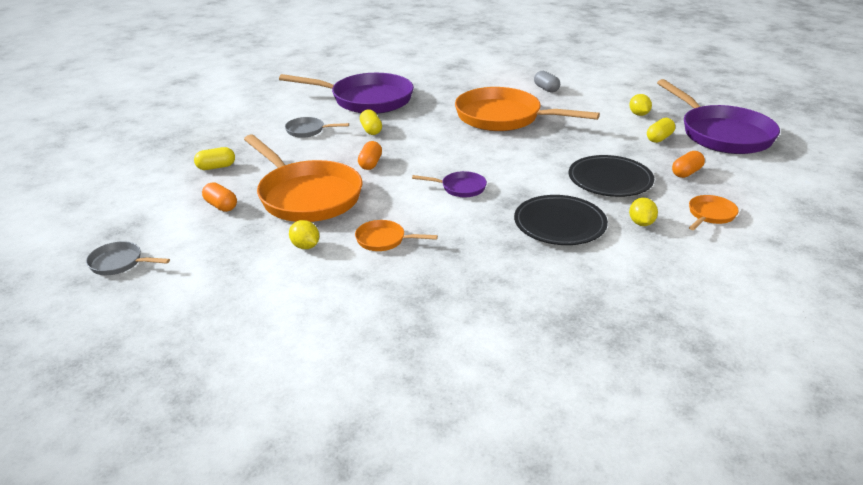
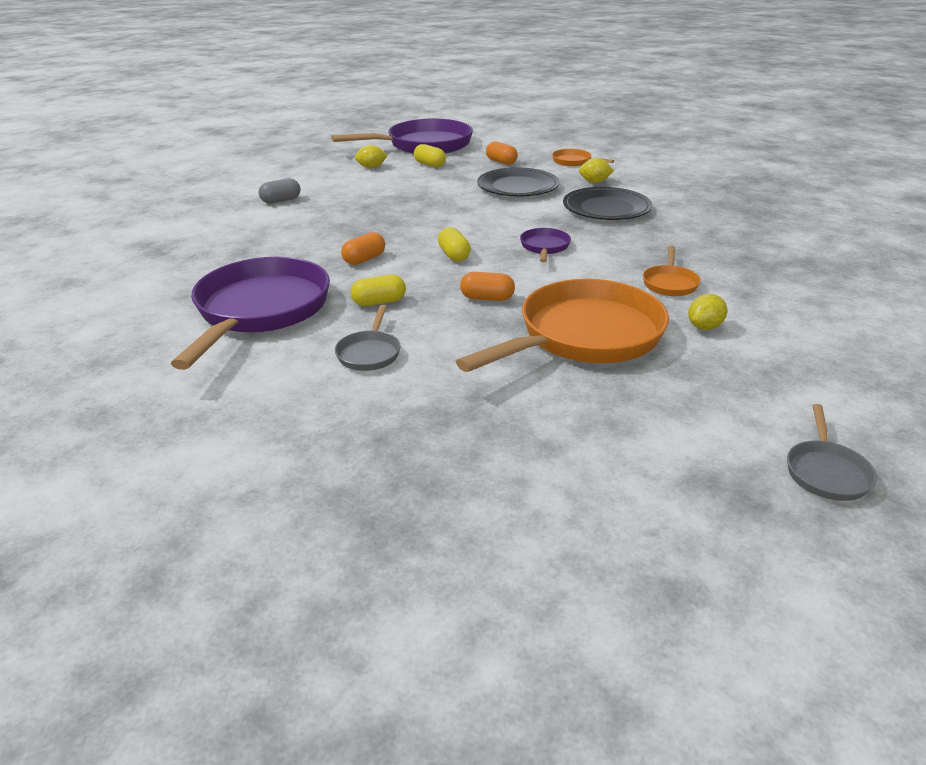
camera: 90 degrees left, 0 degrees up
yellow capsule [194,147,235,170] -> yellow capsule moved to [438,227,471,262]
orange capsule [202,182,237,212] -> orange capsule moved to [341,232,385,265]
orange pan [455,87,600,131] -> none

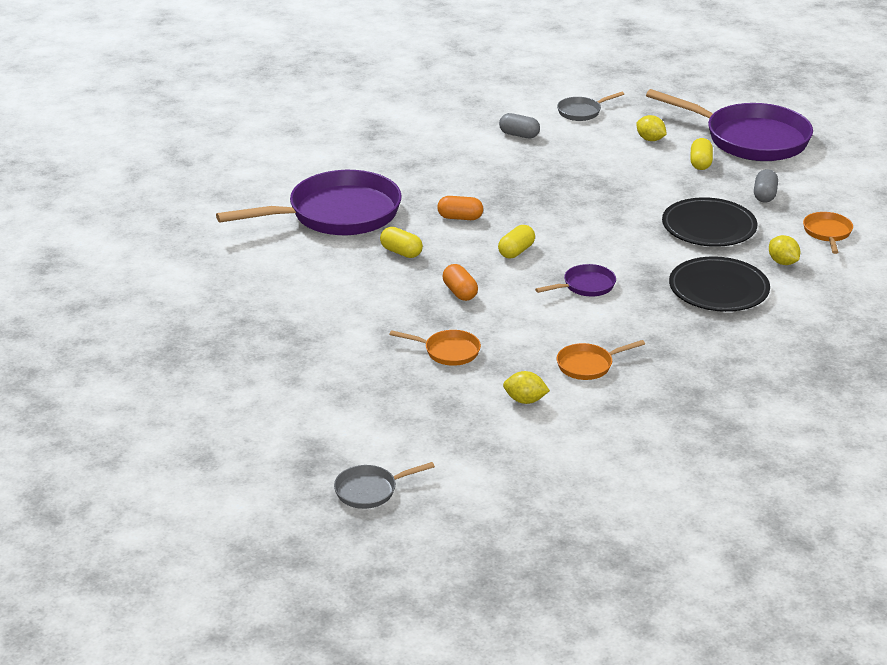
camera: 55 degrees right, 0 degrees up
grey pan [335,305,401,371] -> grey pan moved to [557,92,624,121]
orange pan [456,279,669,372] -> orange pan [389,330,481,366], size x0.44
orange capsule [486,141,518,165] -> grey capsule [754,169,778,203]

